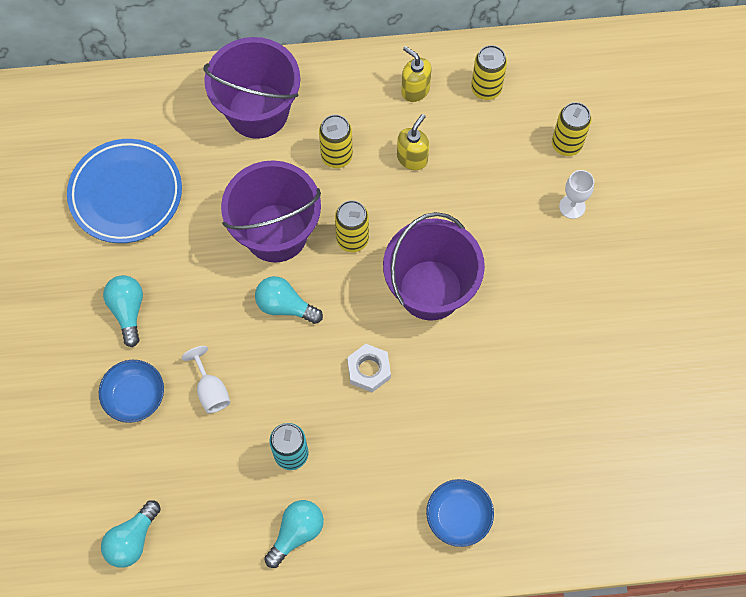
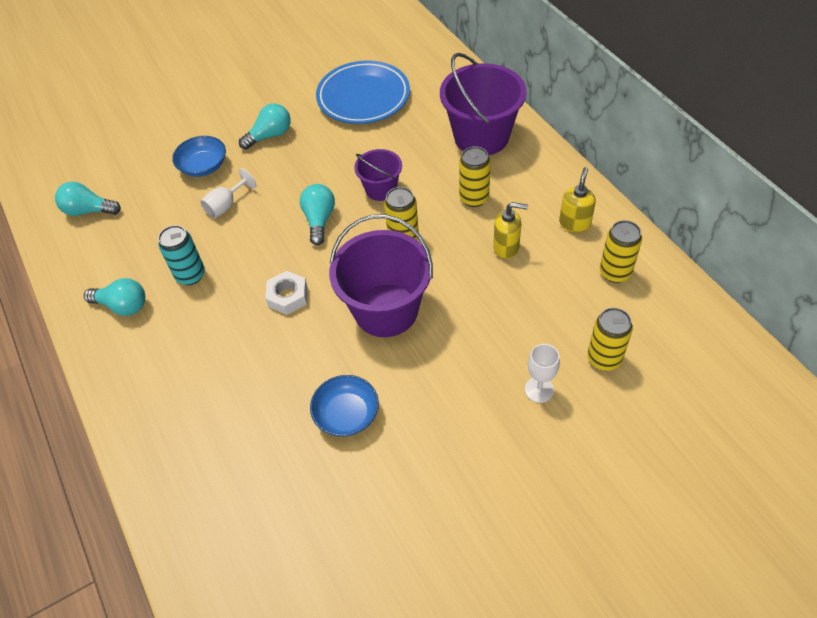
camera: 70 degrees right, 15 degrees down
purple bucket [221,160,321,262] -> purple bucket [354,149,402,201], size x0.54
blue bowl [426,479,494,547] -> blue bowl moved to [310,375,379,437]

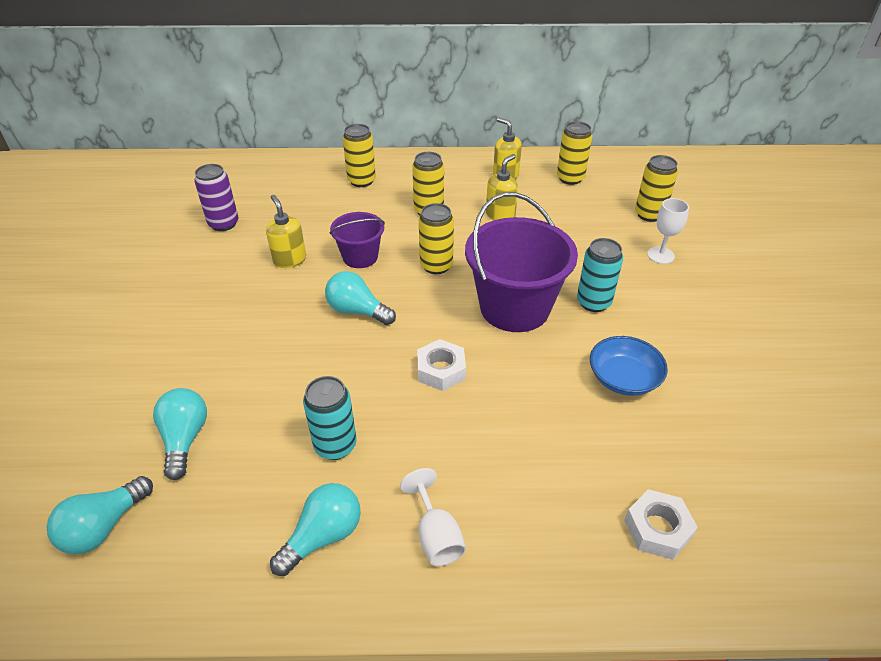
camera: 65 degrees left, 10 degrees down
blue bowl [172,136,226,177] -> none
white goblet [200,168,256,218] -> white goblet moved to [400,468,466,566]
turquoise light bulb [239,103,291,150] -> turquoise light bulb moved to [153,388,207,480]
blue plate [316,61,410,124] -> purple can [194,164,238,231]
purple bucket [440,53,527,155] -> yellow can [343,124,376,187]
none -> yellow soap dispenser [266,195,306,268]
none -> turquoise can [577,238,623,312]
none -> white nut [624,489,698,560]

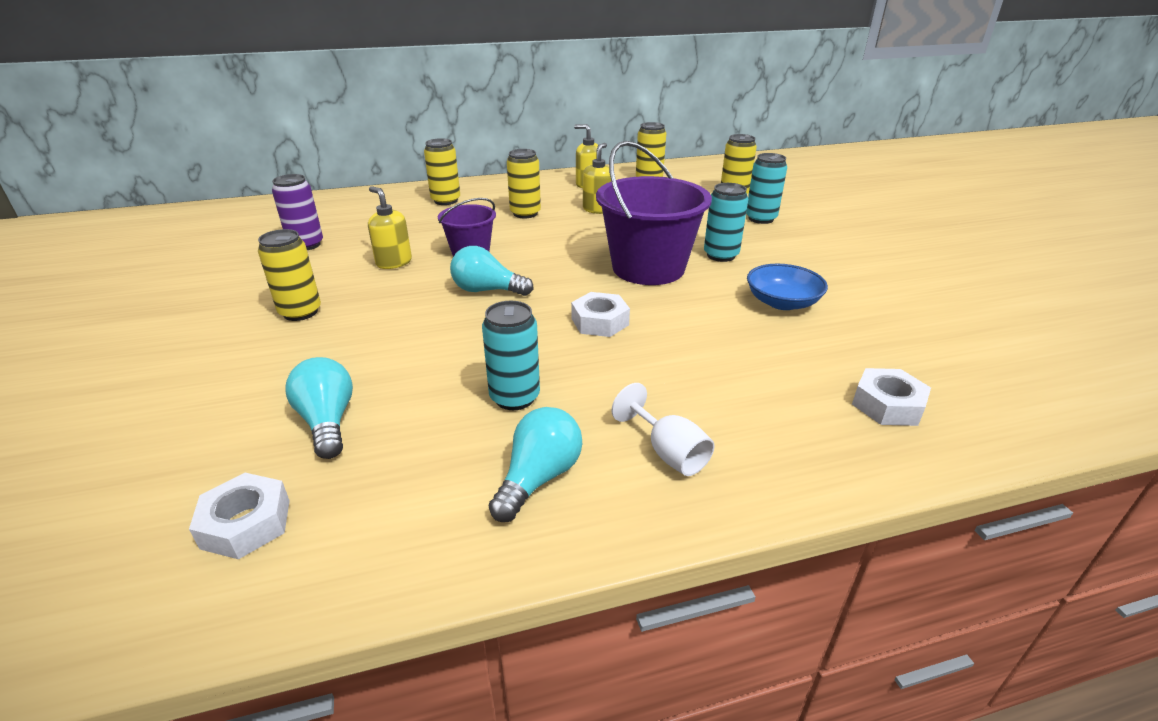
camera: 15 degrees left, 10 degrees down
turquoise light bulb [47,476,153,554] -> white nut [189,473,290,559]
yellow can [419,203,454,274] -> yellow can moved to [258,229,321,321]
white goblet [647,198,689,264] -> turquoise can [746,153,787,224]

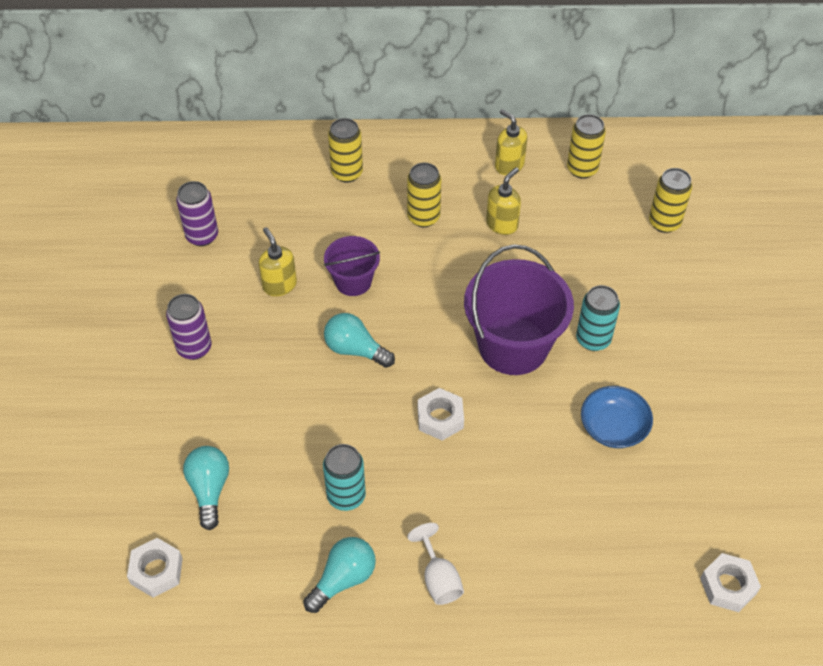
camera: 15 degrees right, 20 degrees up
yellow can [258,229,321,321] -> purple can [166,294,211,360]
turquoise can [746,153,787,224] -> none
white nut [852,368,931,426] -> white nut moved to [700,553,761,612]

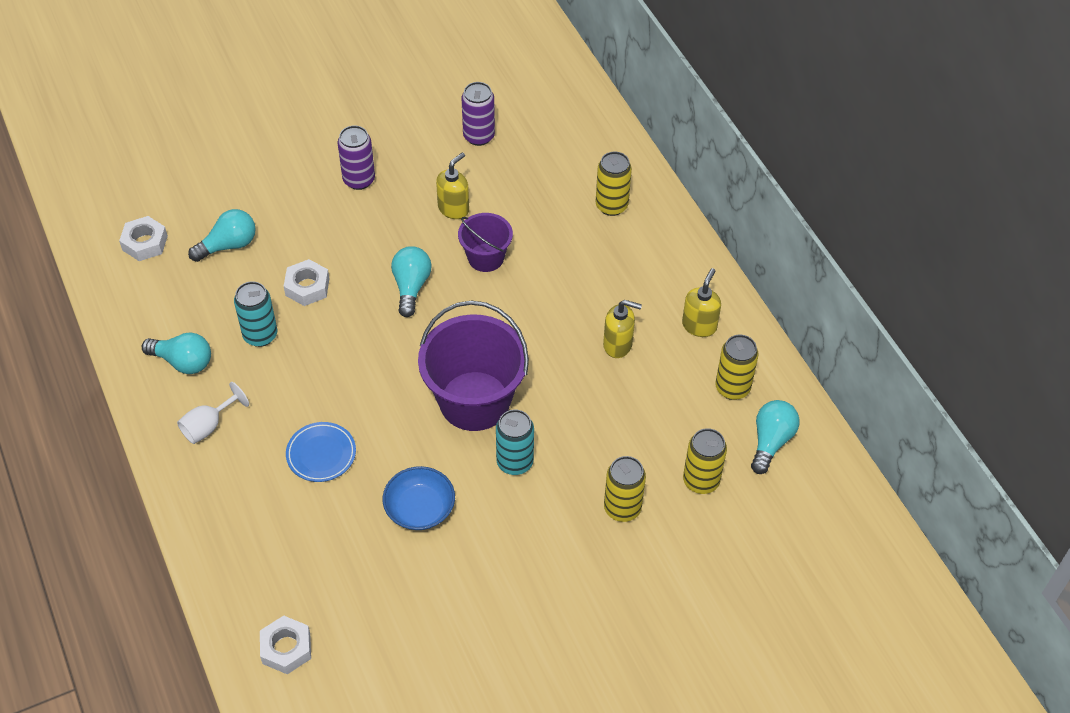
camera: 65 degrees right, 0 degrees up
yellow can [407,163,441,227] -> yellow can moved to [604,456,646,522]
white nut [418,388,464,441] -> white nut moved to [284,259,329,306]
none -> blue plate [286,422,356,482]
none -> turquoise light bulb [751,400,799,474]

